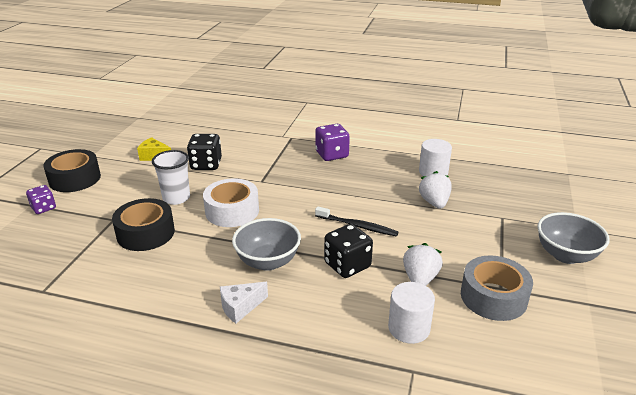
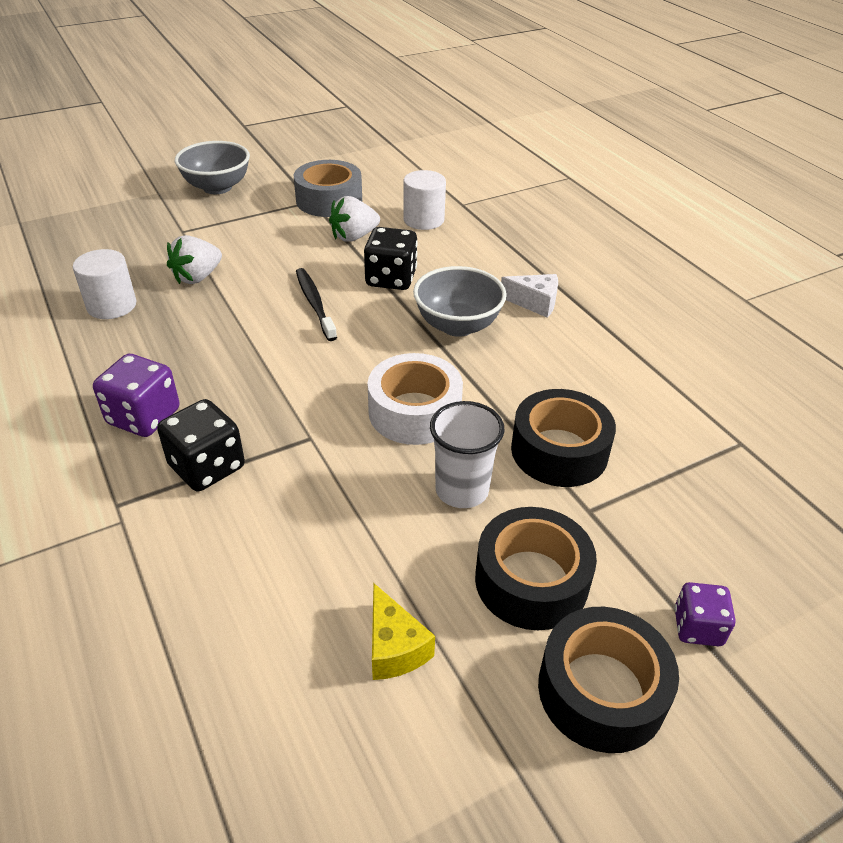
camera: 135 degrees left, 10 degrees up
black dice [187,134,222,170] -> black dice moved to [157,399,245,491]
none -> black tape [475,507,597,630]

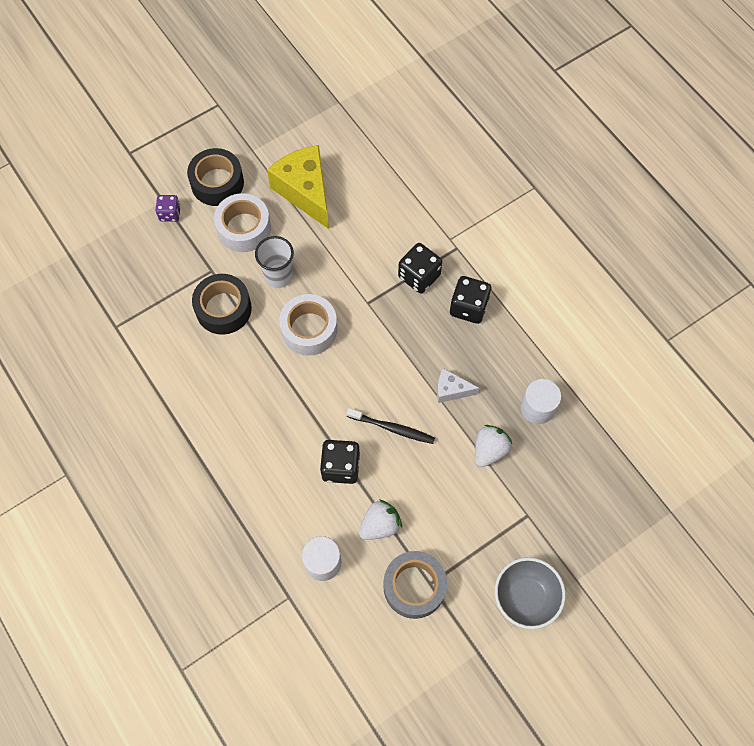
camera: 175 degrees right, 25 degrees up
purple dice [93,354,179,437] -> black dice [450,276,491,324]
black toothbrush [296,268,337,341] -> black toothbrush turned 45 degrees counterclockwise [346,408,435,444]
yellow cheese [372,583,435,680] -> yellow cheese [267,145,329,229], size x2.03
grey bowl [413,266,507,337] -> none
black tape [475,507,597,630] -> white tape [214,193,271,252]
white cheese [501,274,558,318] -> white cheese moved to [437,368,480,403]

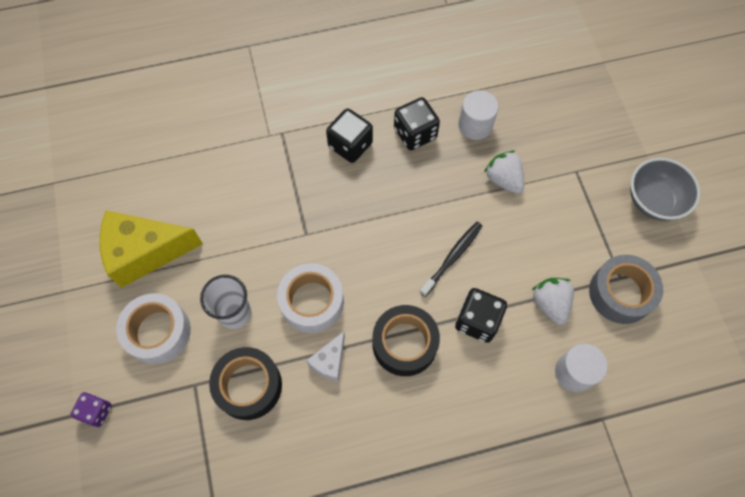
camera: 70 degrees left, 0 degrees up
black tape [187,148,244,206] -> black tape moved to [373,305,440,376]
black dice [398,243,442,293] -> black dice moved to [394,97,440,150]
white cheese [437,368,480,403] -> white cheese moved to [306,331,345,382]

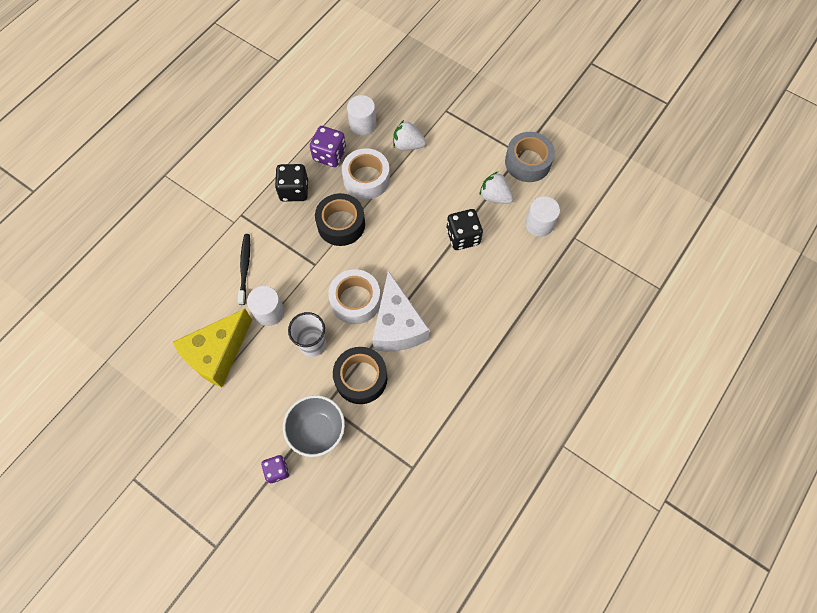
camera: 40 degrees left, 0 degrees up
white tape [116,293,191,364] -> white tape moved to [342,148,390,200]
white cheese [306,331,345,382] -> white cheese [372,271,430,351], size x2.03
black tape [373,305,440,376] -> black tape moved to [315,193,365,246]
black dice [394,97,440,150] -> purple dice [310,126,346,167]
black toothbrush [420,222,482,297] -> black toothbrush moved to [238,234,250,305]
grey bowl [630,158,701,221] -> grey bowl moved to [283,395,345,457]
none -> white cylinder [247,286,284,326]

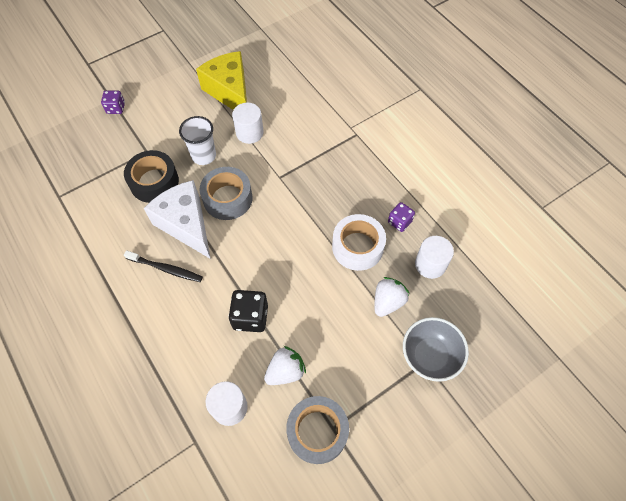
camera: 110 degrees right, 5 degrees down
black toothbrush [238,234,250,305] -> black toothbrush moved to [124,250,203,282]
black dice [275,164,308,202] -> none
grey bowl [283,395,345,457] -> grey bowl moved to [403,317,469,382]
purple dice [310,126,346,167] -> purple dice [388,202,415,232], size x0.64
black tape [315,193,365,246] -> none
white tape [328,269,381,324] -> grey tape [200,167,252,220]
white cheese [372,271,430,351] -> white cheese turned 45 degrees clockwise [144,180,211,259]

